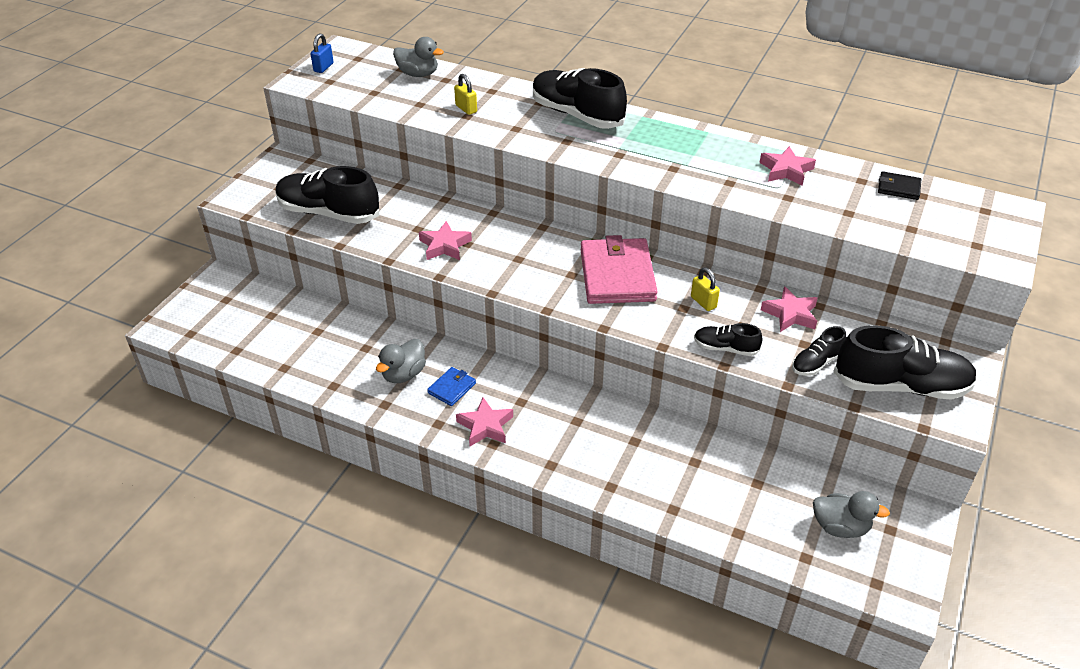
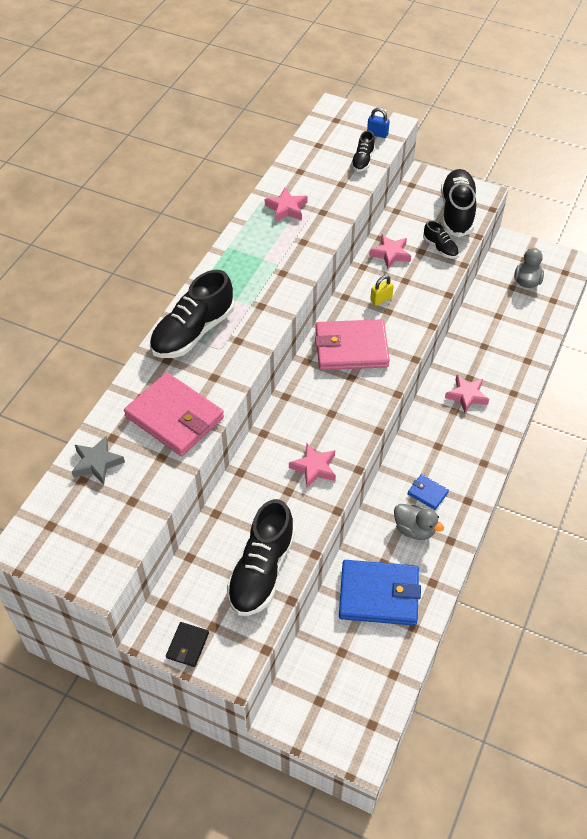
camera: 90 degrees left, 10 degrees up
blue padlock [311,33,334,73] -> blue padlock moved to [367,108,390,138]
grey duck [393,37,444,77] -> grey star [72,436,125,485]
yellow padlock [454,74,477,115] -> pink wallet [124,372,224,456]
pink star [456,397,513,446] -> pink star moved to [445,375,489,413]
black shoe [694,323,763,356] -> black shoe moved to [351,130,375,172]
black wallet [878,171,921,200] -> black wallet moved to [166,622,209,667]
none -> blue wallet [339,560,421,626]

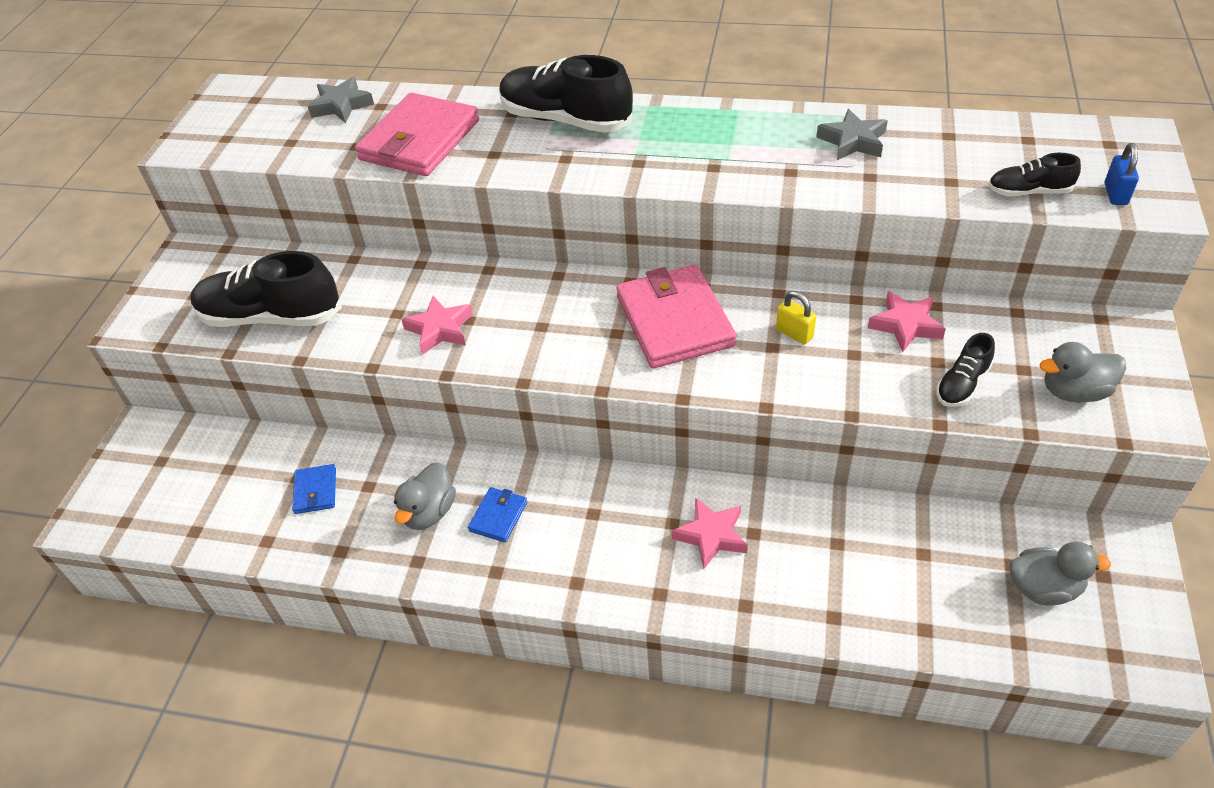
camera: 80 degrees right, 5 degrees down
black wallet [166,622,209,667] -> none
pink star [265,187,308,222] -> grey star [816,109,888,160]
blue wallet [339,560,421,626] -> blue wallet [292,464,336,514], size x0.46
black shoe [441,169,476,237] -> grey duck [1040,342,1126,403]

